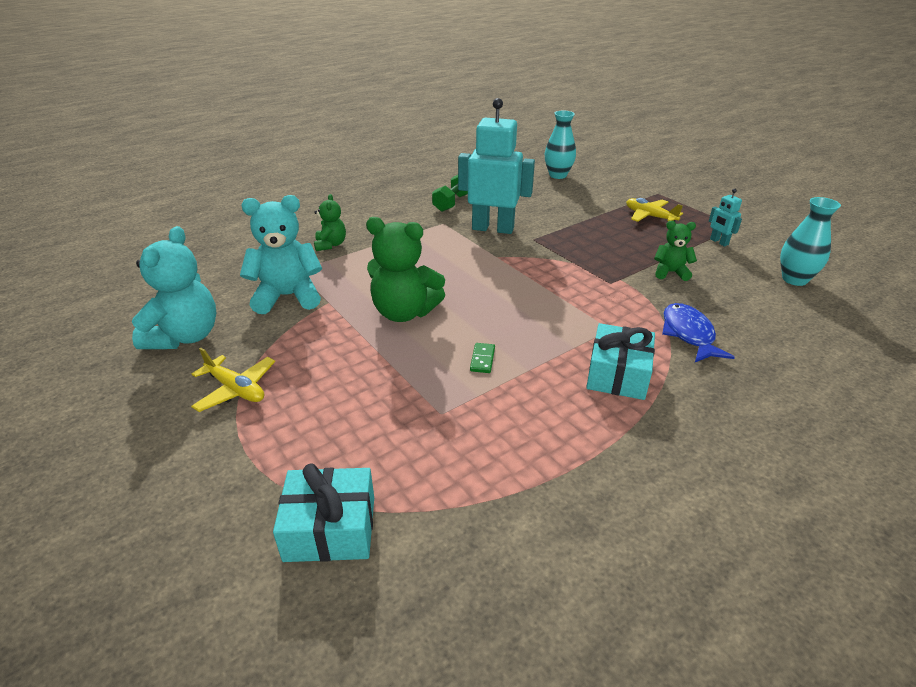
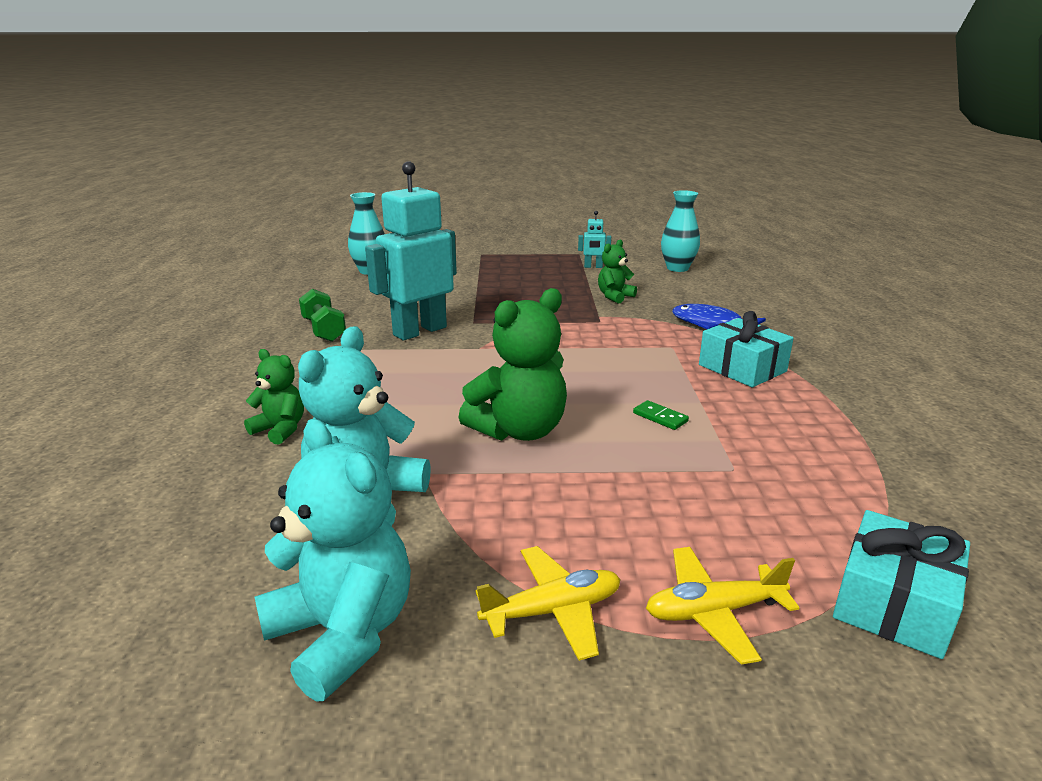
camera: 55 degrees left, 10 degrees down
yellow plane [626,198,683,222] -> yellow plane moved to [646,547,799,665]

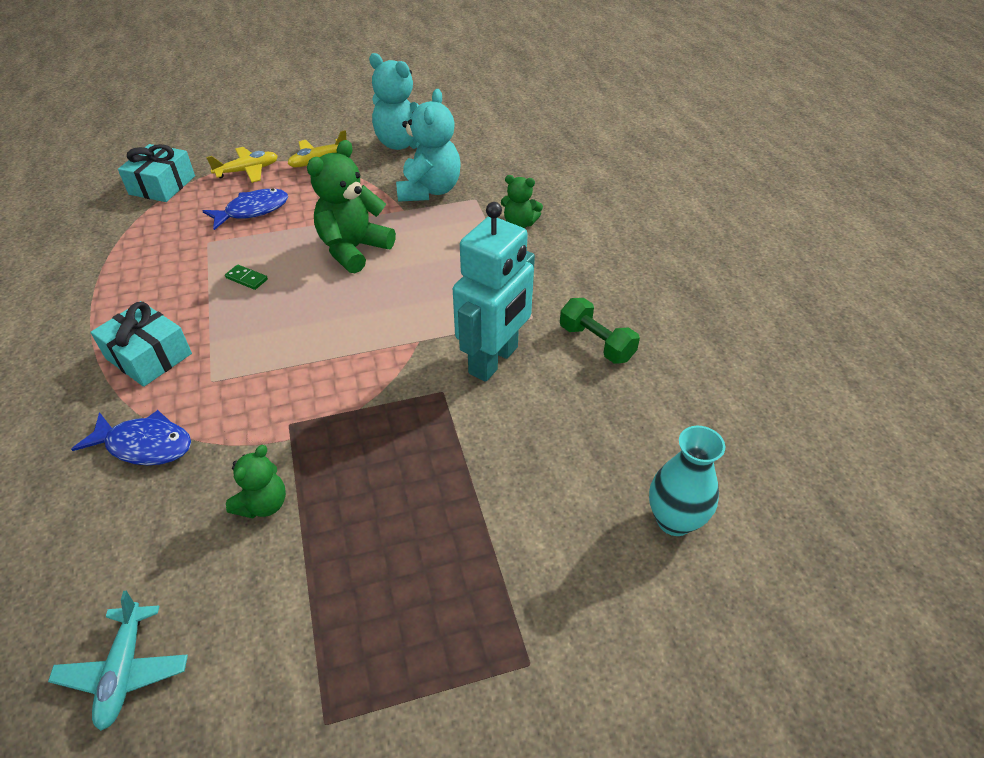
camera: 165 degrees right, 20 degrees up
turquoise robot [578,211,611,268] -> none
turquoise vase [661,190,700,272] -> turquoise plane [48,591,188,731]
none -> blue fish [202,188,288,230]

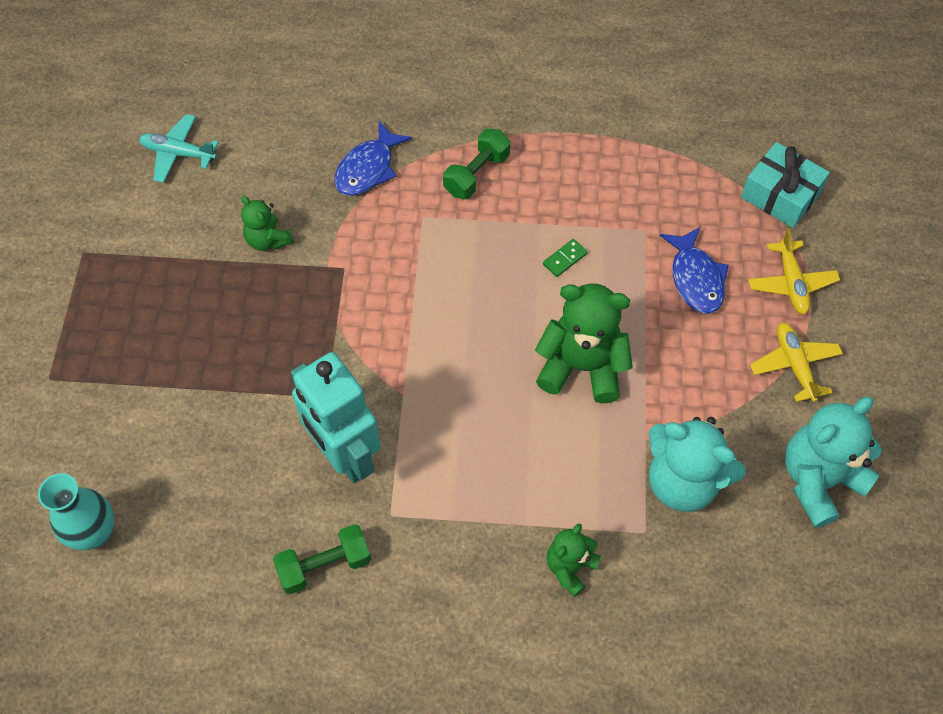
camera: 110 degrees right, 15 degrees up
turquoise gift [90,301,192,387] -> green dumbbell [443,128,510,199]
green teddy bear [307,140,396,273] -> green teddy bear turned 45 degrees counterclockwise [535,283,633,403]

